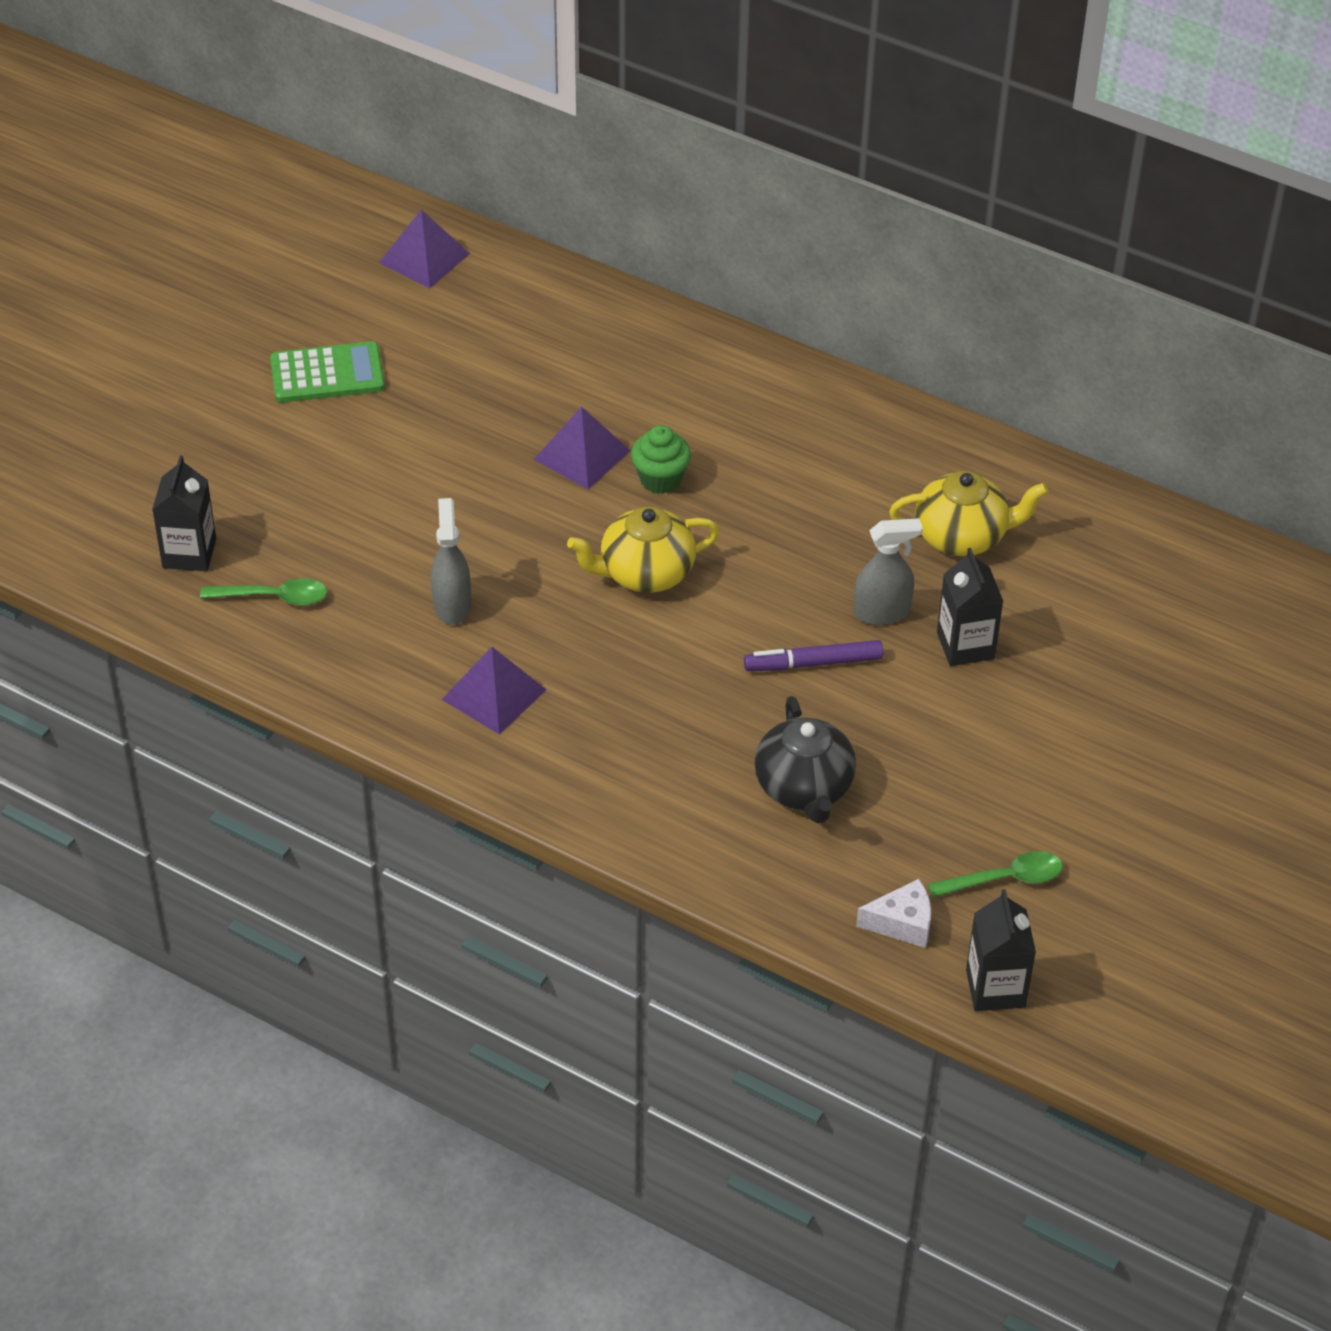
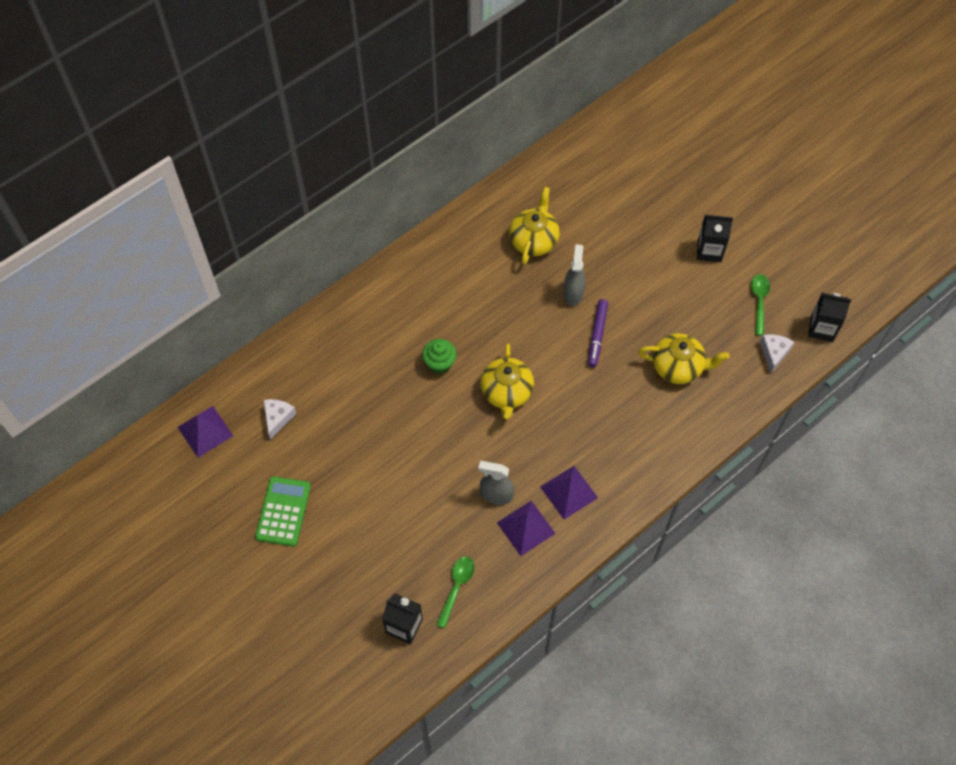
camera: 70 degrees left, 15 degrees up
purple pyramid [533,406,631,489] -> purple pyramid moved to [497,501,556,556]
black teapot [755,696,856,824] -> yellow teapot [638,333,729,384]
black carton [937,548,1004,666] -> black carton moved to [697,215,733,262]
none -> white cheese [264,399,296,440]

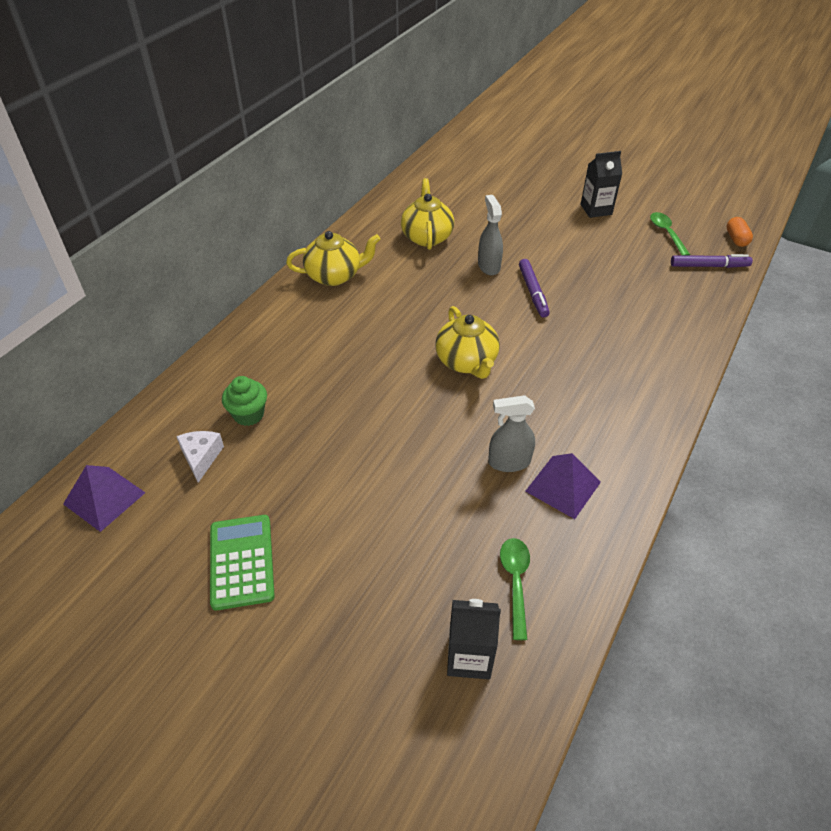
camera: 20 degrees left, 15 degrees down
green cupcake [422,339,457,374] -> green cupcake moved to [222,376,267,426]
purple pyramid [540,466,598,519] -> none
yellow teapot [638,333,729,384] -> yellow teapot moved to [286,231,381,286]
white cheese [760,334,794,373] -> purple marker [671,254,753,268]
black carton [808,293,851,342] -> orange capsule [727,217,753,247]

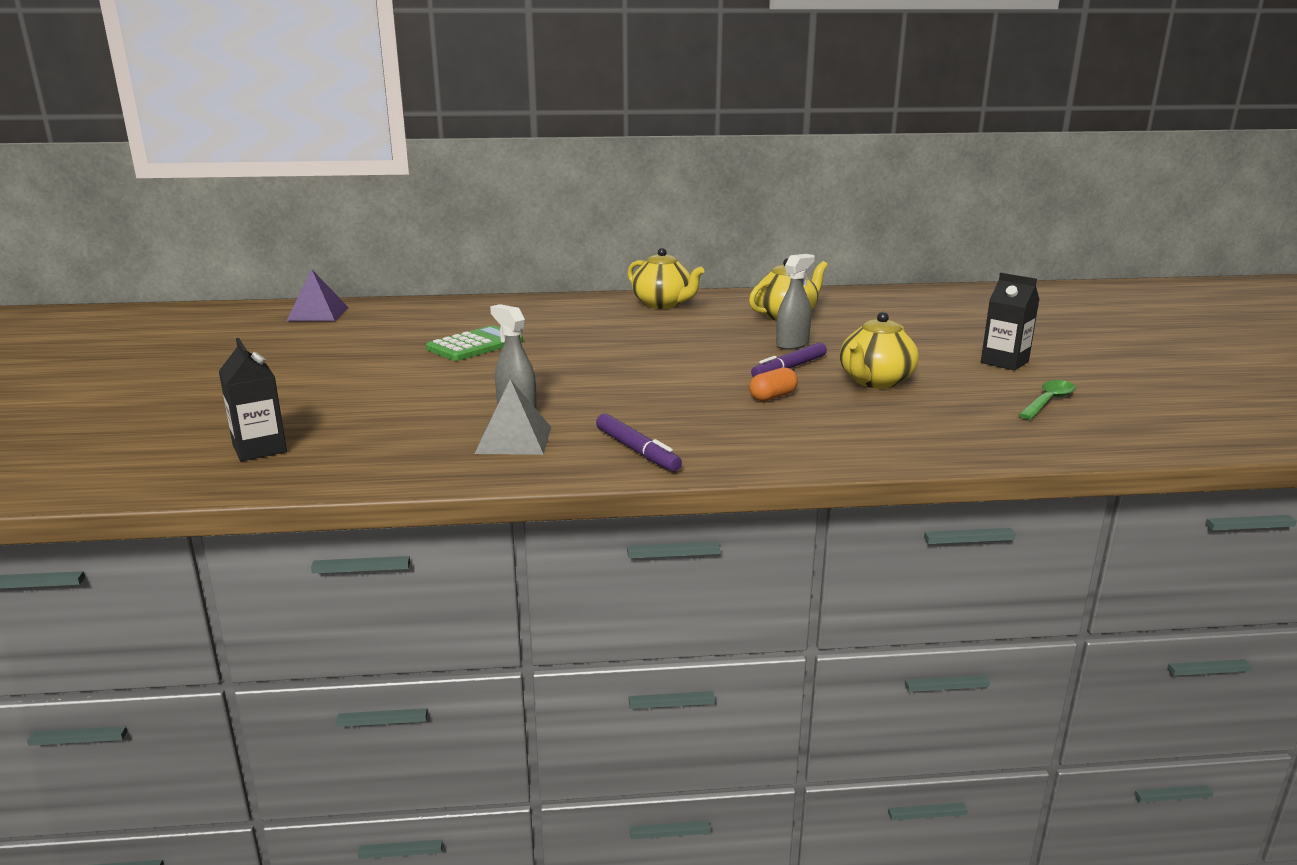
camera: 55 degrees right, 25 degrees down
white cheese [176,431,224,483] -> none
green calculator [210,515,275,610] -> green calculator moved to [426,325,523,361]
green cupcake [222,376,267,426] -> none
yellow teapot [436,306,500,379] -> yellow teapot moved to [840,312,919,389]
green spoon [500,538,530,640] -> none
purple pyramid [525,453,601,519] -> grey pyramid [474,379,551,455]
purple marker [671,254,753,268] -> purple marker moved to [596,414,682,471]
orange capsule [727,217,753,247] -> orange capsule moved to [749,367,798,401]

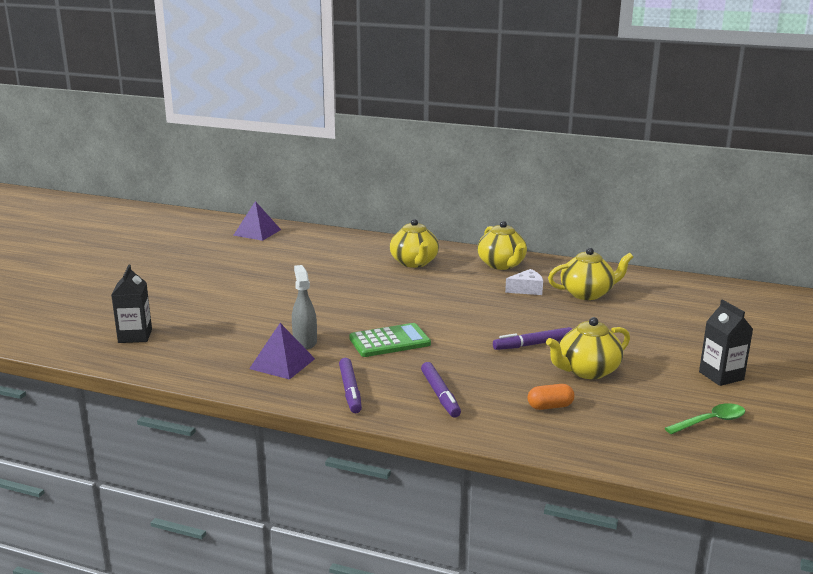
camera: 25 degrees right, 0 degrees up
green calculator [426,325,523,361] -> green calculator moved to [349,323,431,357]
grey pyramid [474,379,551,455] -> purple pyramid [249,323,315,380]
orange capsule [749,367,798,401] -> orange capsule moved to [527,384,575,410]
grey spray bottle [776,254,815,350] -> none
none -> yellow teapot [390,219,439,268]
none -> purple marker [421,362,461,418]
none -> white cheese [505,269,543,295]

